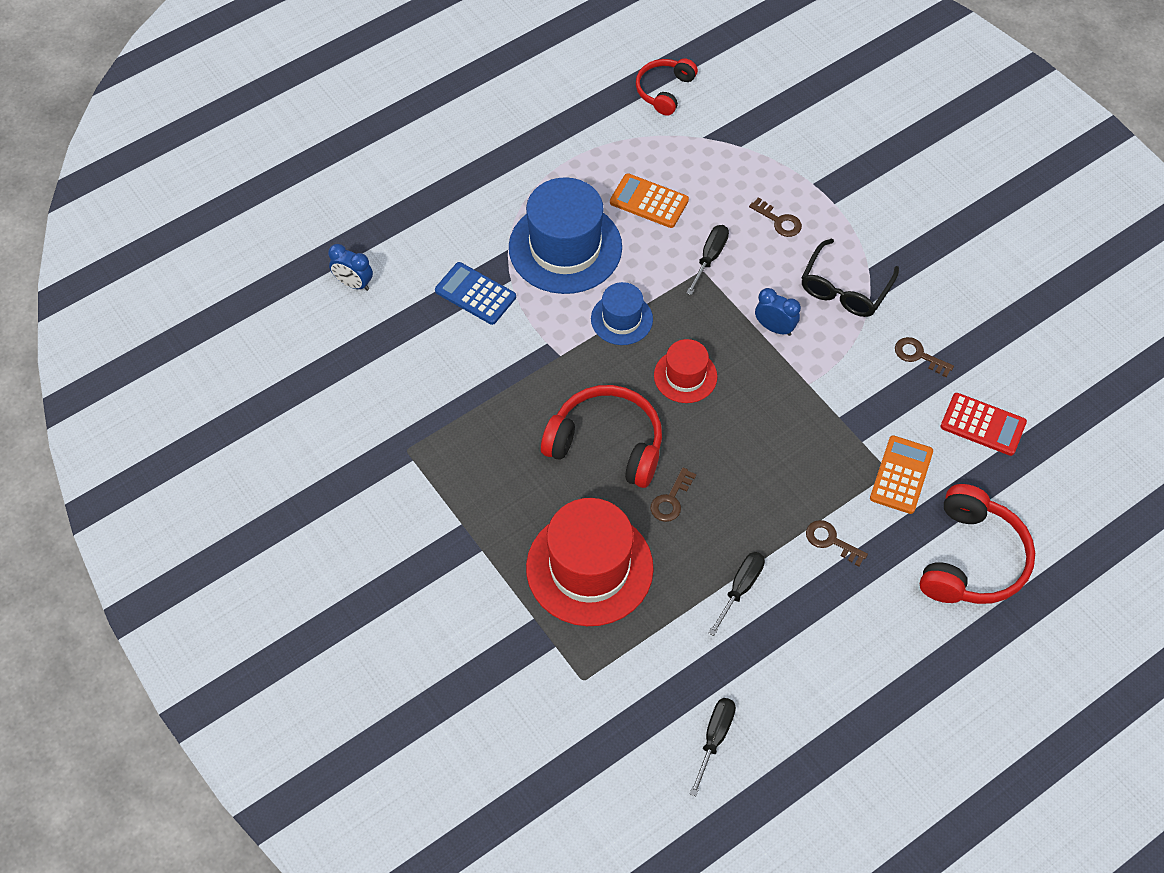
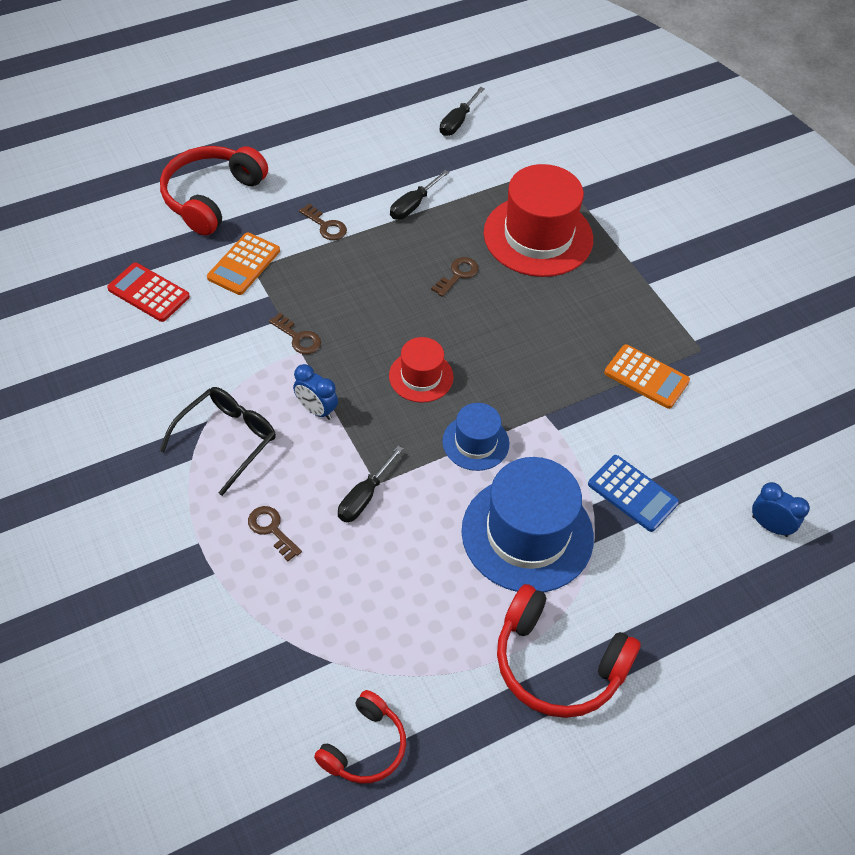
camera: 175 degrees left, 5 degrees down
red headphones [541,385,662,488] -> red headphones moved to [497,584,641,718]
orange calculator [610,173,689,228] -> orange calculator moved to [604,344,690,409]
brown key [895,337,954,377] -> brown key moved to [269,313,321,354]

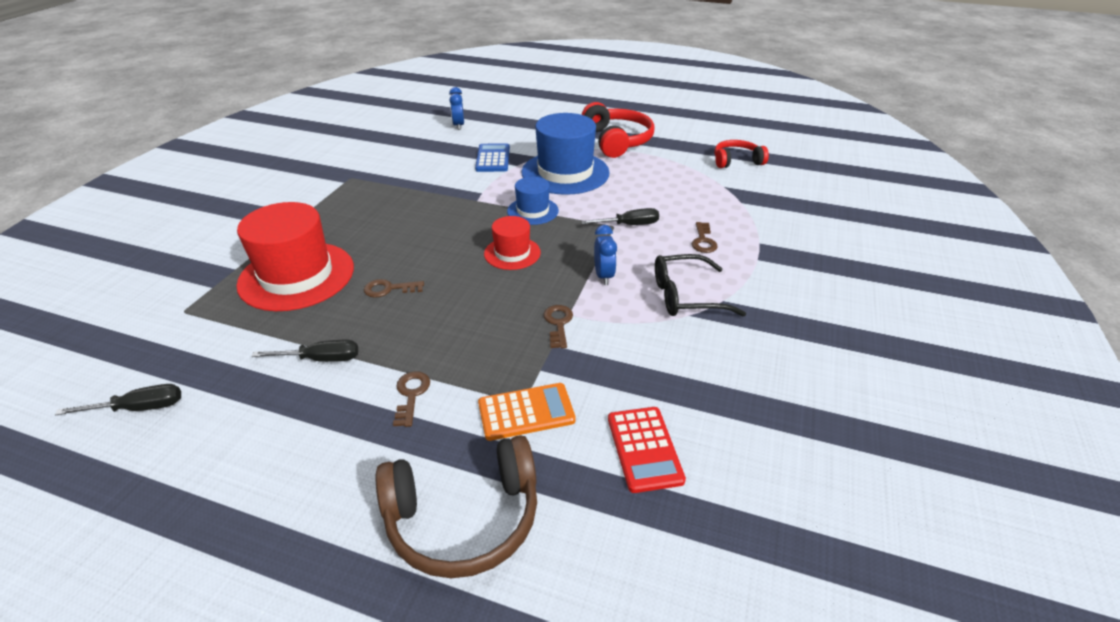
camera: 130 degrees left, 15 degrees down
red headphones [160,146,268,236] -> brown headphones [376,435,537,578]
orange calculator [604,344,690,409] -> none

